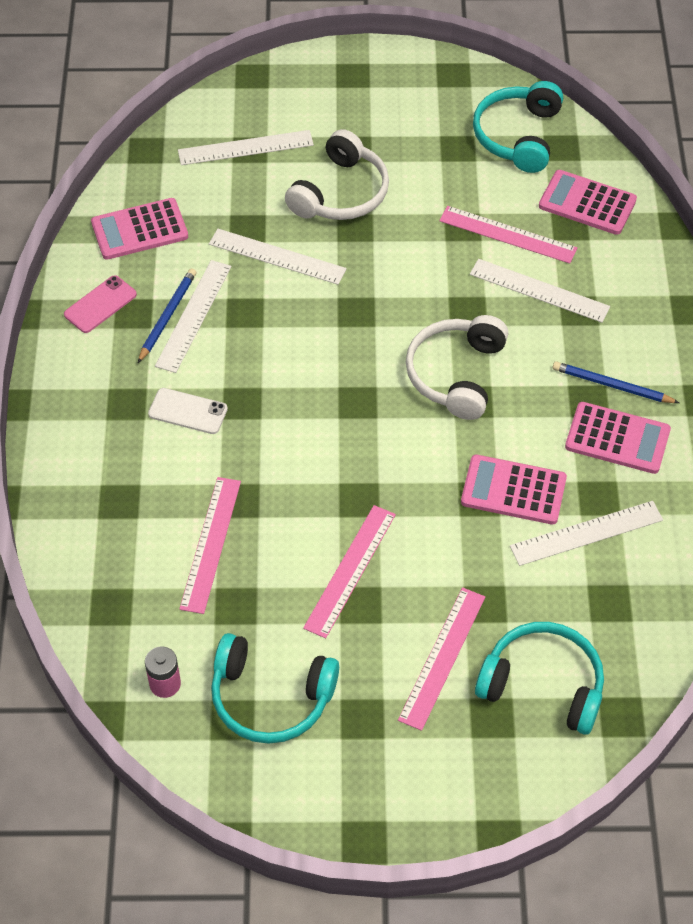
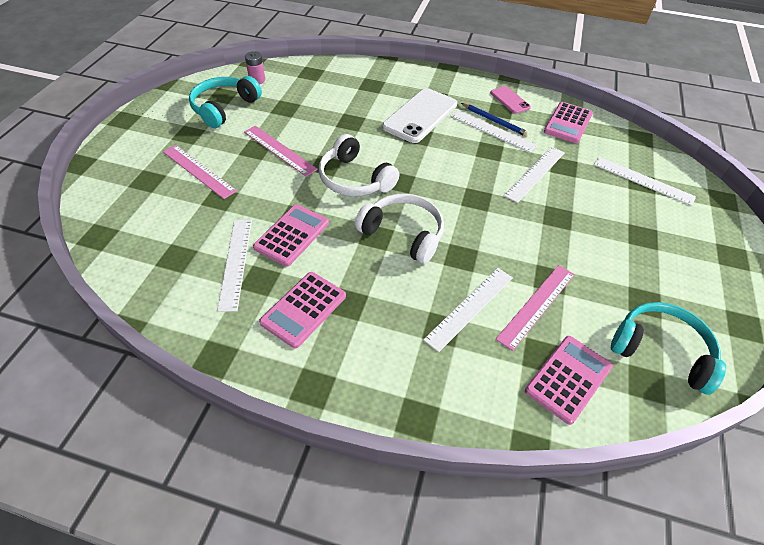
camera: 105 degrees right, 5 degrees down
pink calculator [91,198,188,260] -> pink calculator turned 150 degrees counterclockwise [544,102,593,143]
white phone [148,388,228,434] -> white phone [382,88,457,143], size x1.89
white ruler [178,130,314,165] -> white ruler turned 60 degrees counterclockwise [593,157,696,206]
pink ruler [179,477,241,614] -> none
white headphones [285,129,389,220] -> white headphones moved to [319,134,399,196]
turquoise headphones [475,622,604,735] -> none
blue pencil [553,361,679,403] -> none

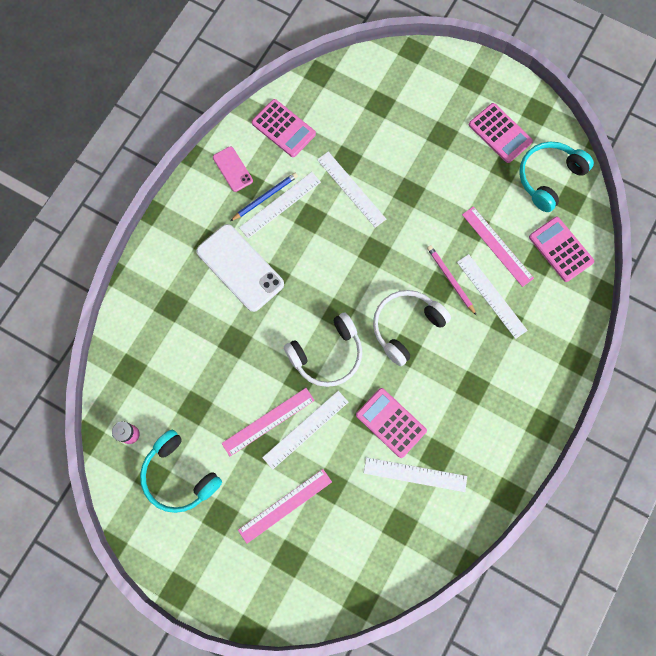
camera: 75 degrees left, 25 degrees up
pink calculator [259,272,346,348] -> pink calculator moved to [469,103,533,163]
pink phone [490,86,531,114] -> pink phone turned 75 degrees clockwise [213,146,253,192]
white ruler [593,157,696,206] -> white ruler moved to [262,391,348,470]
none -> pink pencil [427,245,477,316]

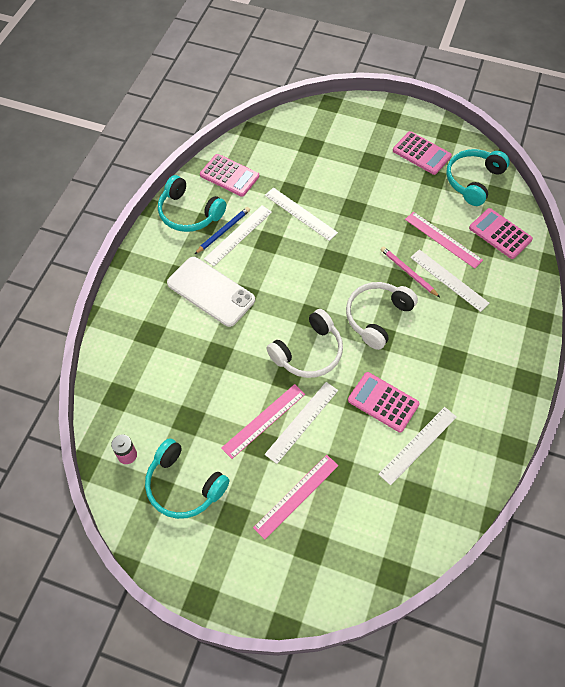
camera: 10 degrees left, 15 degrees down
pink phone [213,146,253,192] -> turquoise headphones [158,175,226,232]
white ruler [364,457,467,492] -> white ruler turned 45 degrees counterclockwise [378,407,457,485]

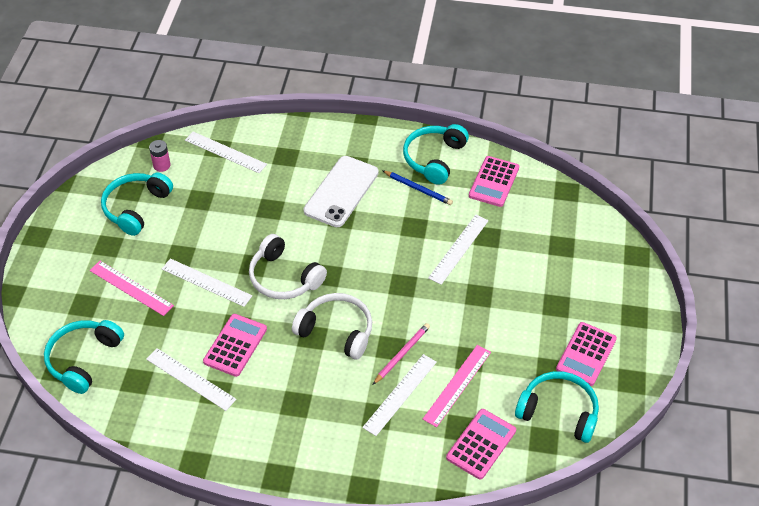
camera: 80 degrees right, 10 degrees down
white ruler [204,205,272,266] -> white ruler moved to [185,132,267,173]
pink ruler [221,384,305,459] -> none
none -> turquoise headphones [44,320,124,394]

